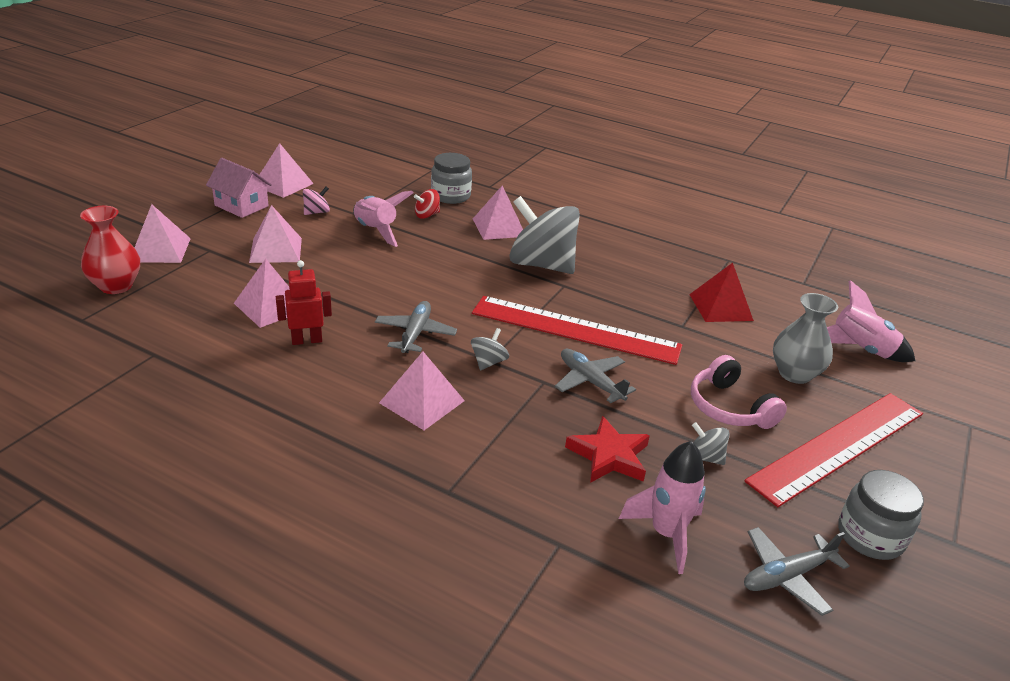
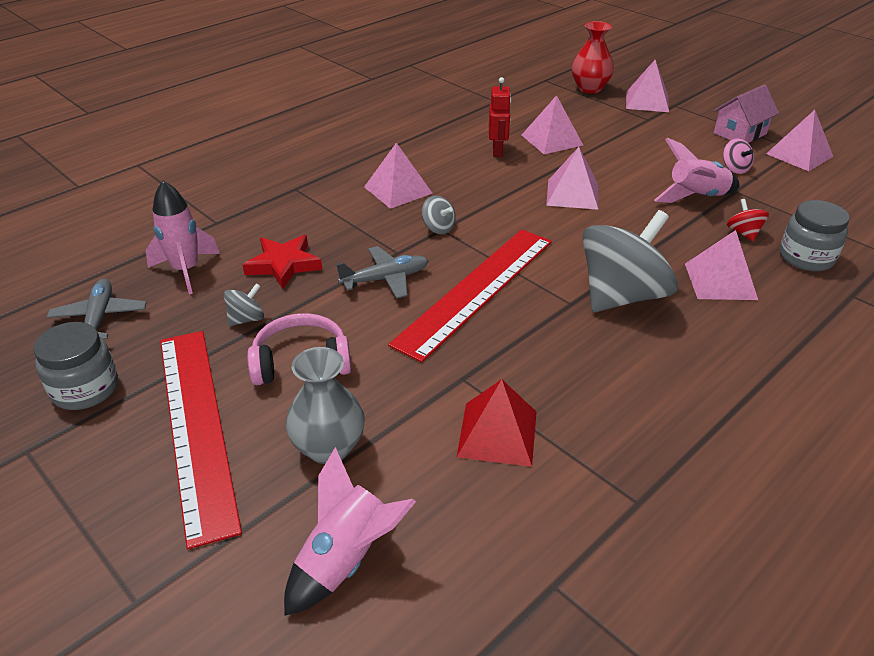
camera: 110 degrees right, 5 degrees up
pink pyramid [249,205,302,263] -> pink pyramid moved to [546,147,598,210]
grey plane [375,301,457,353] -> none

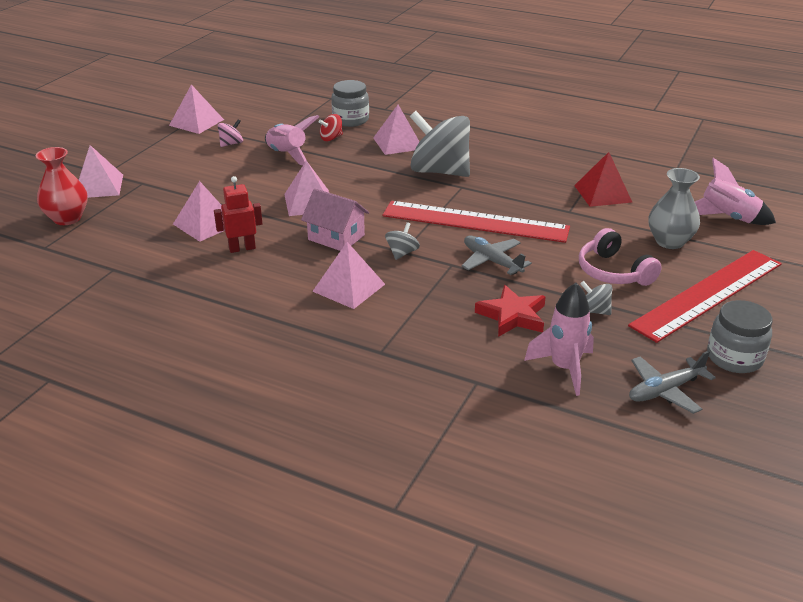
camera: 110 degrees left, 5 degrees down
pink house [713,85,779,143] -> pink house moved to [301,189,369,251]

